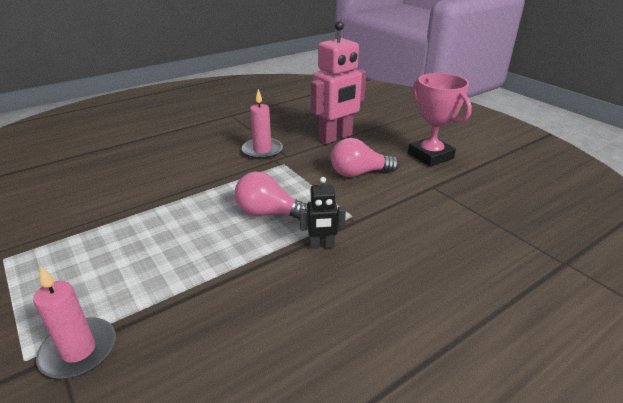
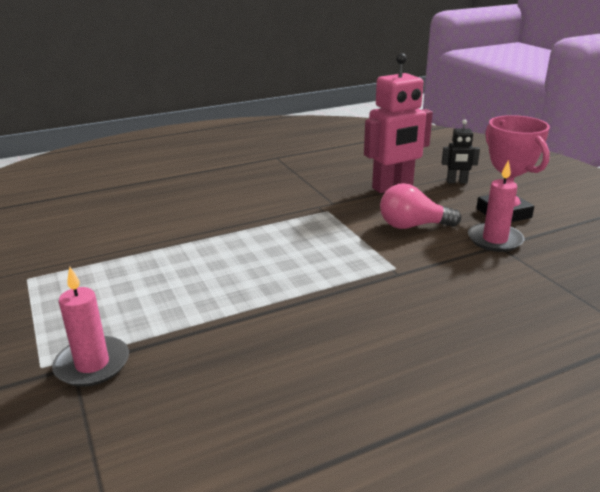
camera: 10 degrees right, 5 degrees down
pink light bulb [235,172,307,220] -> none
pink candle [242,89,283,159] -> pink candle moved to [468,160,524,252]
black robot [300,177,346,249] -> black robot moved to [442,120,480,183]

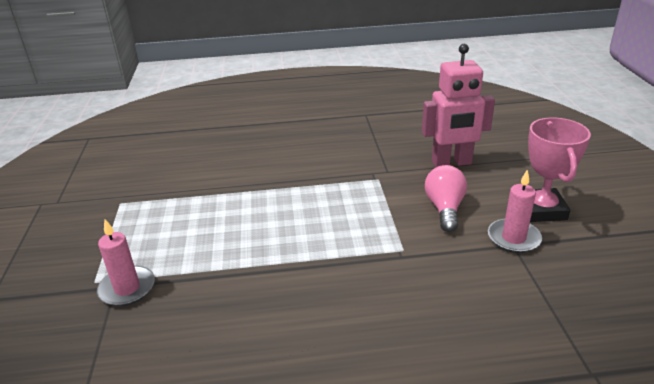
camera: 20 degrees right, 5 degrees up
pink light bulb [380,183,461,229] -> pink light bulb turned 75 degrees clockwise [425,165,467,232]
black robot [442,120,480,183] -> none

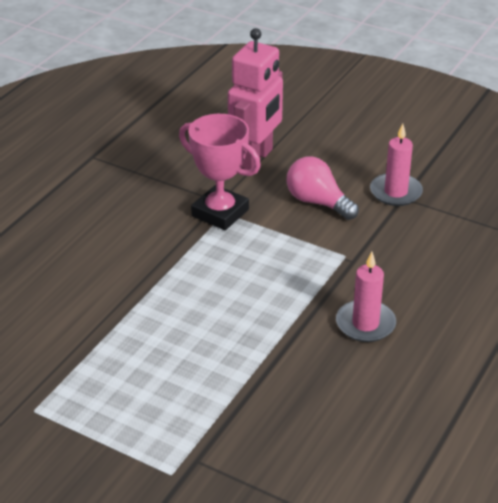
camera: 55 degrees left, 5 degrees up
pink candle [97,219,155,306] -> pink candle moved to [336,252,396,342]
pink trophy [528,118,591,222] -> pink trophy moved to [179,114,261,230]

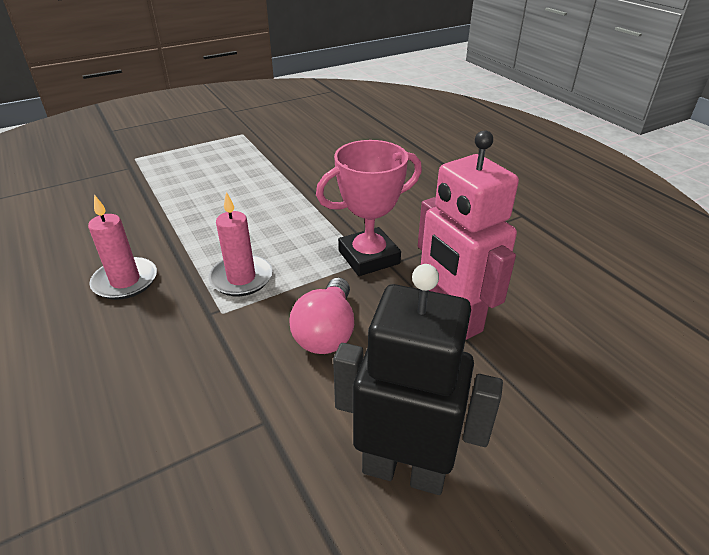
camera: 120 degrees right, 0 degrees up
pink light bulb [287,157,359,220] -> pink light bulb turned 120 degrees clockwise [289,278,354,354]
pink candle [370,124,423,206] -> pink candle moved to [208,192,273,296]
none -> black robot [333,264,503,495]

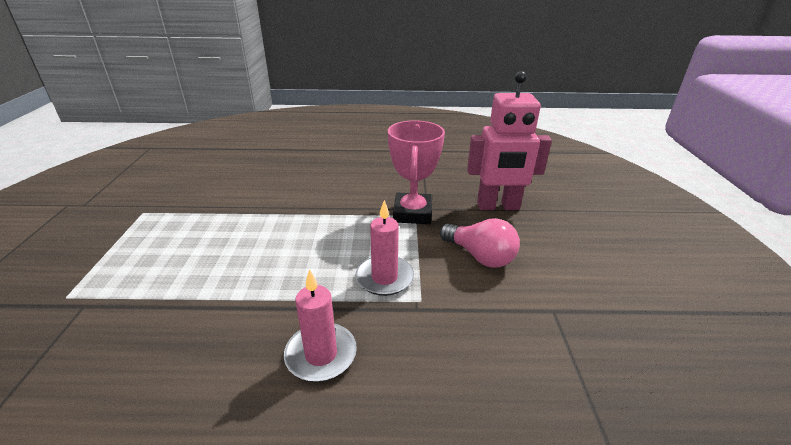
camera: 60 degrees left, 5 degrees down
black robot [333,264,503,495] -> none

